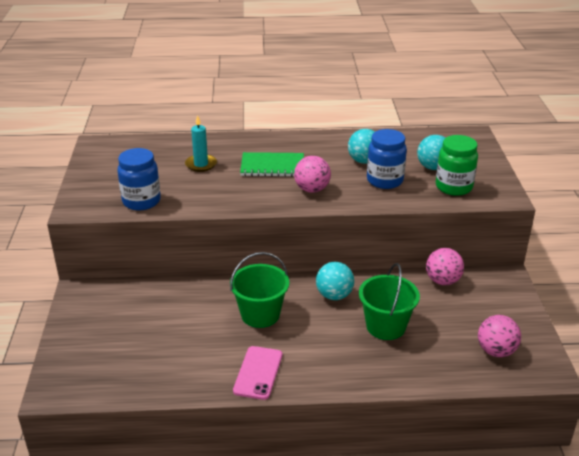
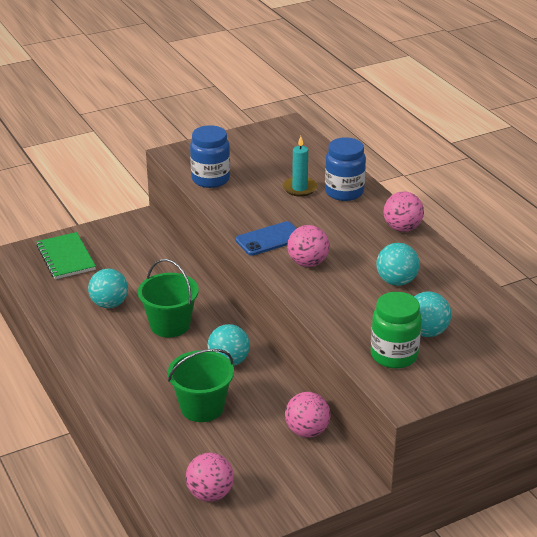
camera: 65 degrees right, 0 degrees up
pink phone [233,346,282,400] -> none
green notebook [240,152,304,177] -> green notebook moved to [36,232,96,279]
blue jar [367,129,407,189] -> blue jar moved to [325,137,366,201]
none -> turquoise ball [88,269,128,308]
none -> blue phone [235,221,297,256]
none -> pink ball [383,191,424,232]

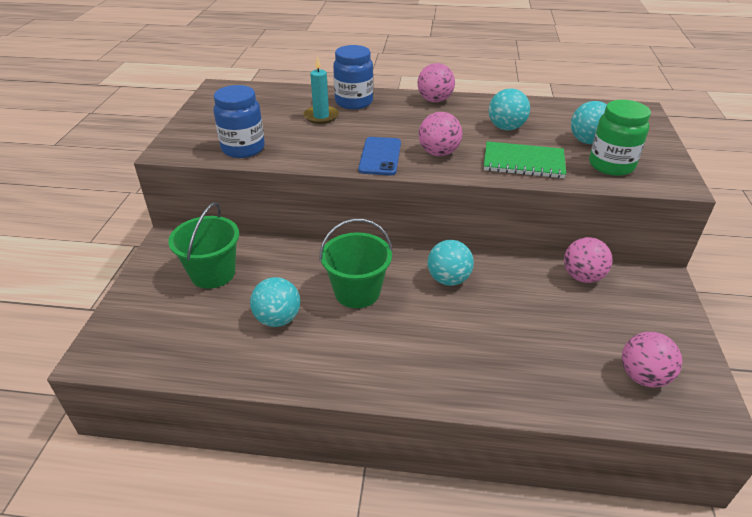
camera: 55 degrees left, 5 degrees up
green notebook [36,232,96,279] -> green notebook moved to [484,141,566,178]
green bucket [168,349,234,422] -> green bucket moved to [168,202,239,289]

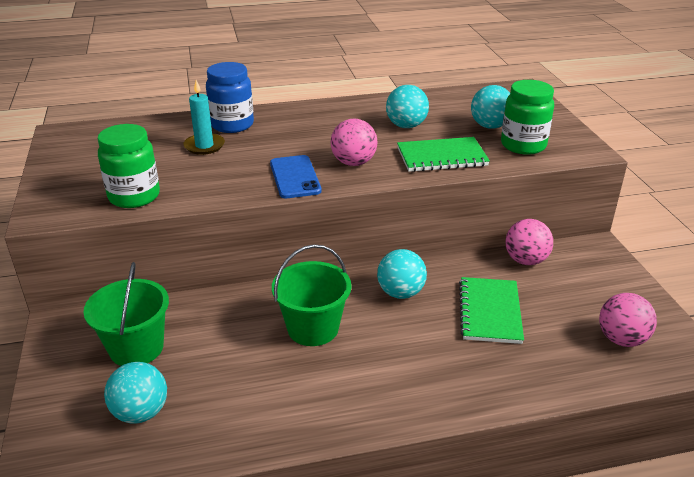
camera: 20 degrees left, 5 degrees down
blue jar [214,85,265,158] -> green jar [98,124,160,208]
turquoise ball [250,277,300,327] -> turquoise ball moved to [104,362,167,424]
pink ball [417,63,455,102] -> none
none -> green notebook [459,277,524,344]

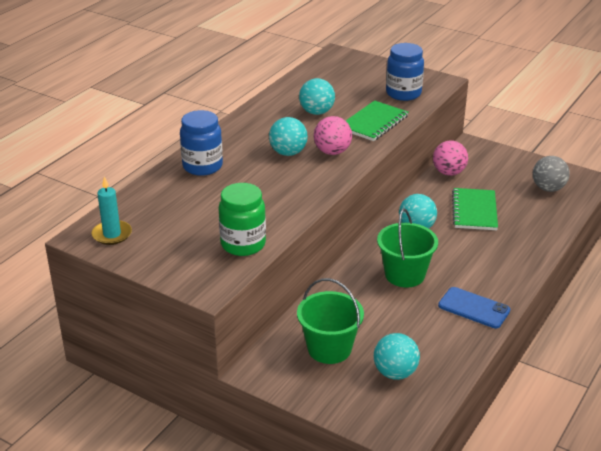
camera: 45 degrees left, 0 degrees up
turquoise candle [183,80,225,155] -> turquoise candle moved to [92,176,132,245]
blue phone [270,155,322,198] -> blue phone moved to [438,287,510,328]
green notebook [459,277,524,344] -> green notebook turned 45 degrees clockwise [452,188,498,230]
turquoise ball [471,85,510,129] -> turquoise ball moved to [269,117,308,156]
green jar [501,80,554,155] -> blue jar [386,43,424,101]
pink ball [599,293,657,347] -> grey ball [533,156,570,192]

